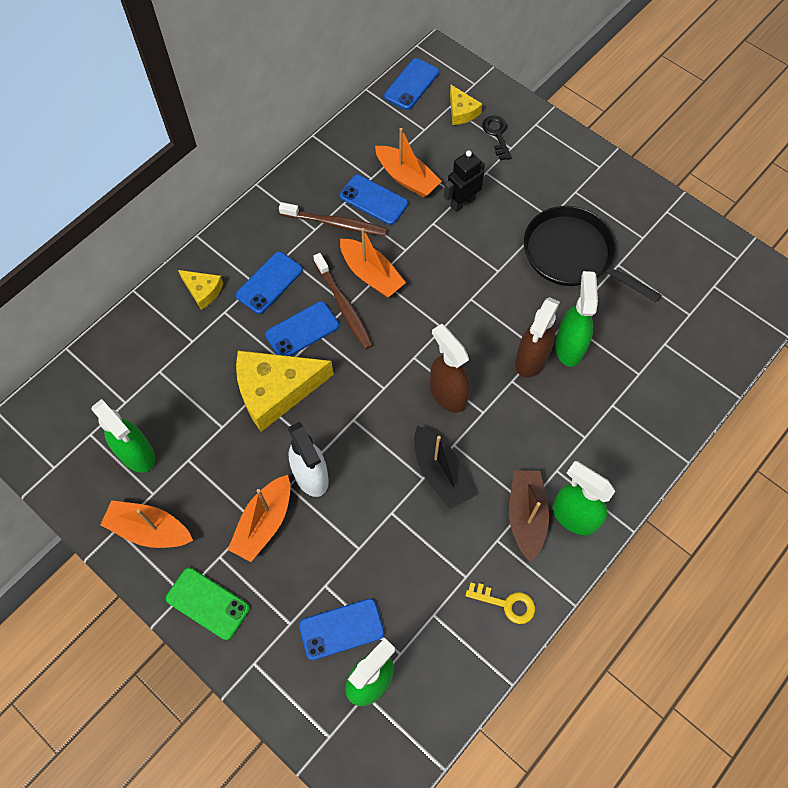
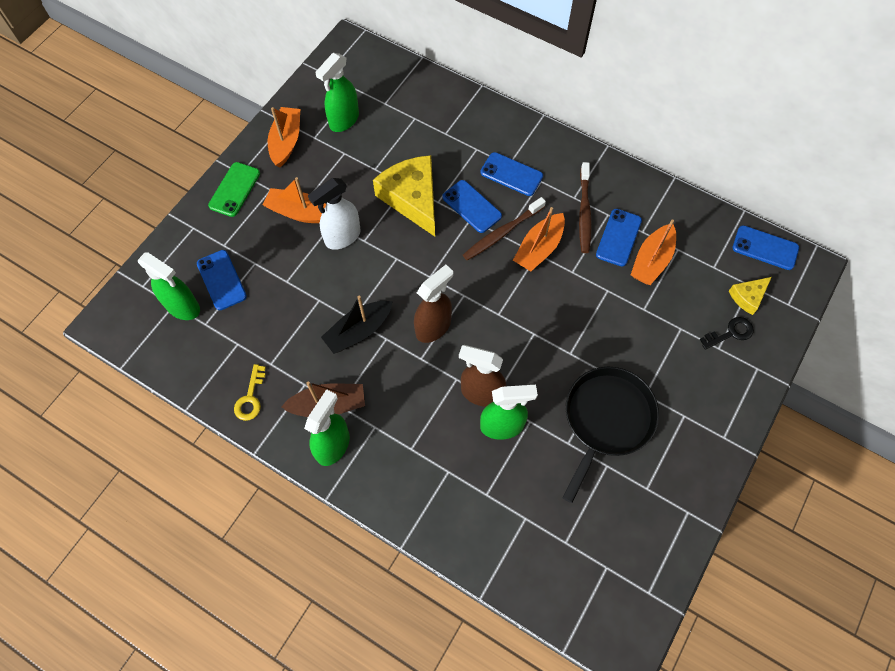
camera: 80 degrees right, 0 degrees up
yellow cheese [178,270,223,310] -> none
black robot [444,150,485,212] -> none

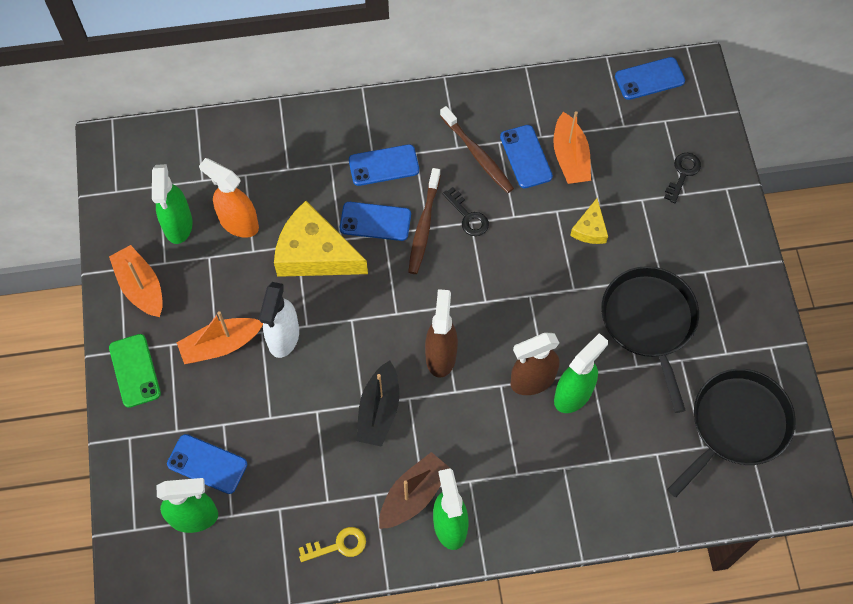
camera: 40 degrees left, 0 degrees up
yellow key [234,364,266,421] -> yellow key turned 75 degrees counterclockwise [299,527,366,562]
orange boat [513,207,565,271] -> black key [443,187,489,236]
yellow cheese [729,277,772,315] -> yellow cheese moved to [570,198,608,244]
none -> orange spray bottle [199,158,259,238]
none -> black pan [667,369,796,497]

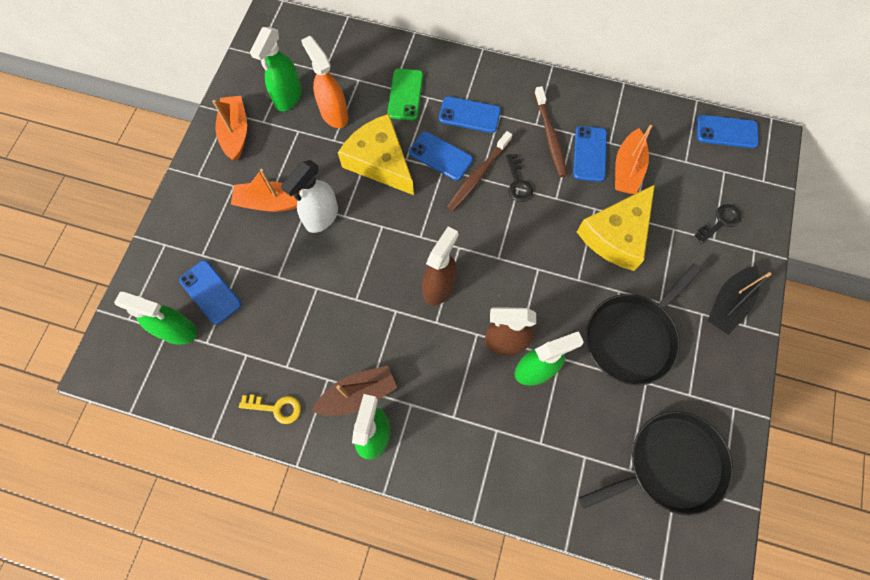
camera: 25 degrees right, 5 degrees up
green phone [109,334,161,408] -> green phone moved to [387,68,423,120]
black boat [356,360,399,447] -> black boat moved to [708,266,772,335]
yellow cheese [570,198,608,244] -> yellow cheese [577,185,655,271], size x2.02
black pan [601,266,699,413] -> black pan turned 150 degrees counterclockwise [586,263,702,385]

